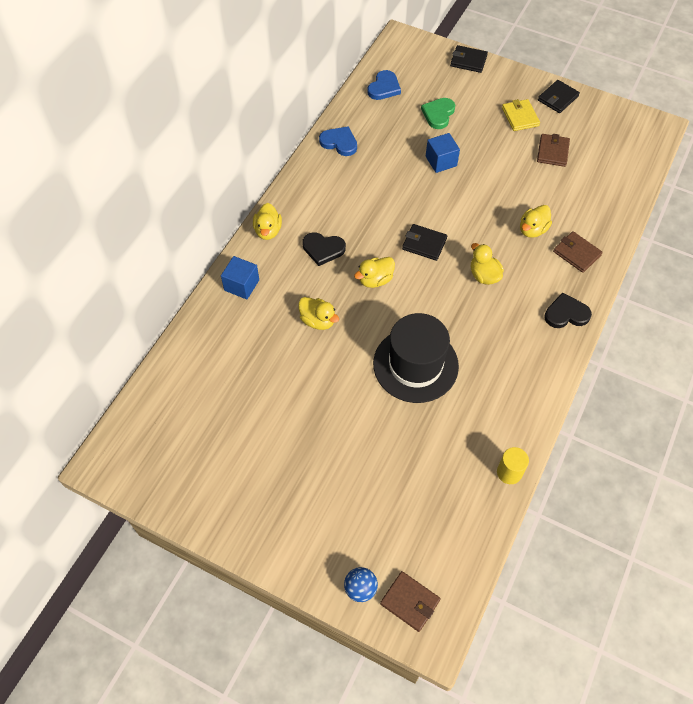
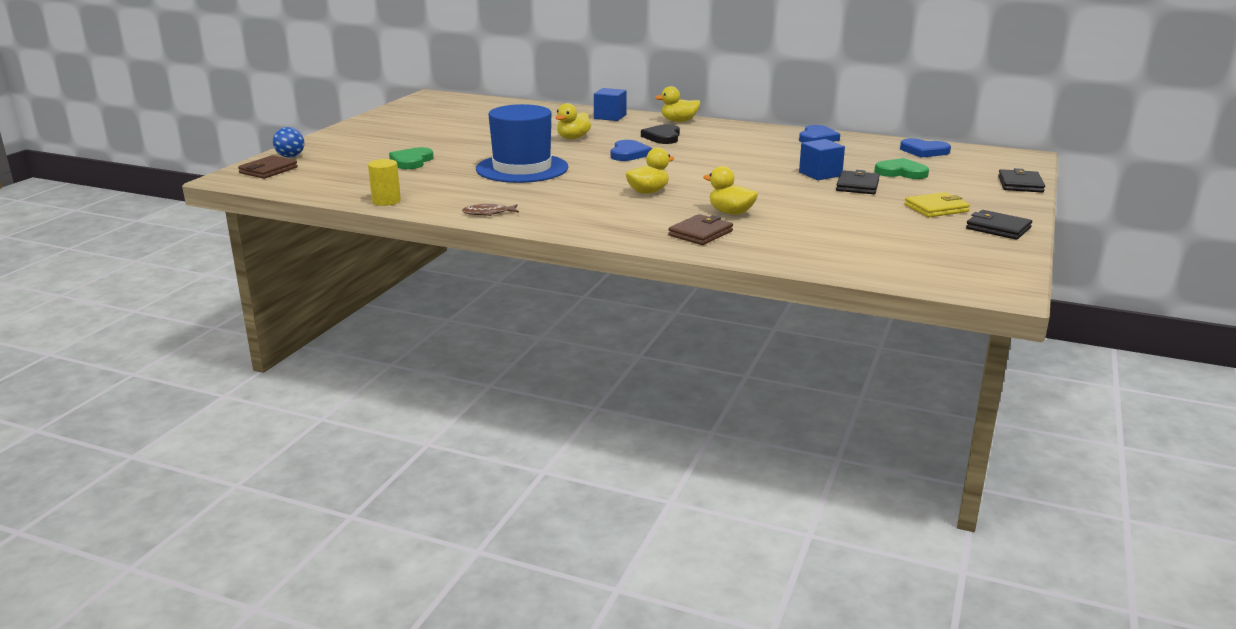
camera: 85 degrees right, 35 degrees down
yellow duck [354,257,395,288] -> blue heart [611,140,652,161]
black hat [373,313,459,403] -> blue hat [476,104,569,183]
black wallet [402,224,447,261] -> black wallet moved to [836,170,880,194]
brown wallet [537,134,570,167] -> none
black heart [545,292,592,328] -> none
none -> green heart [389,147,434,169]
none -> brown fish [462,204,519,216]

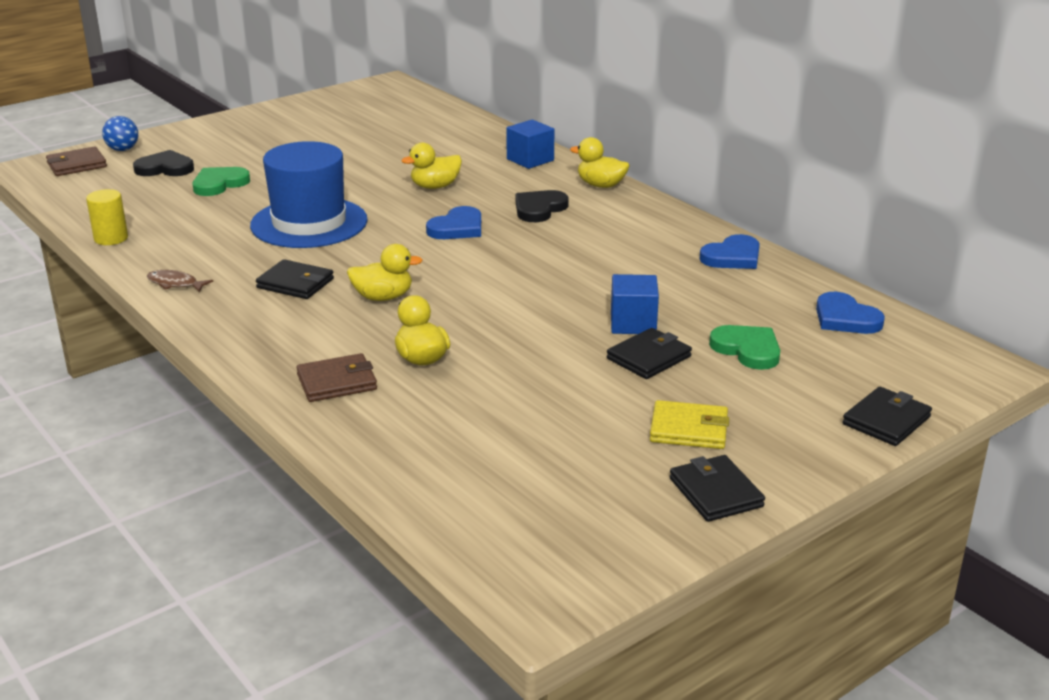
camera: 30 degrees right, 5 degrees up
none -> black heart [133,150,194,176]
none -> black wallet [256,259,334,299]

